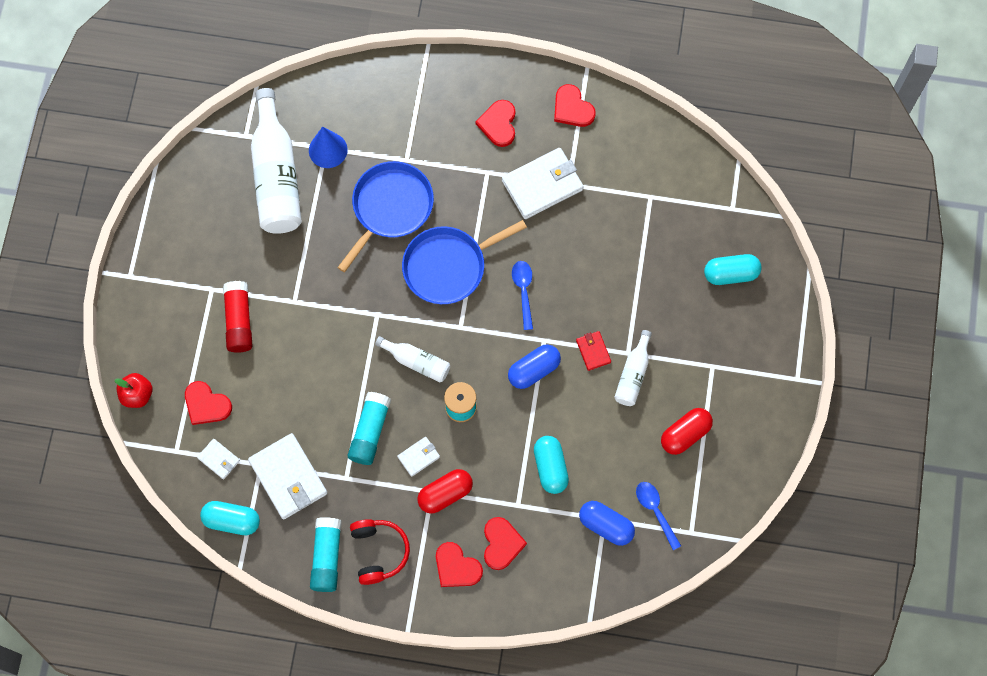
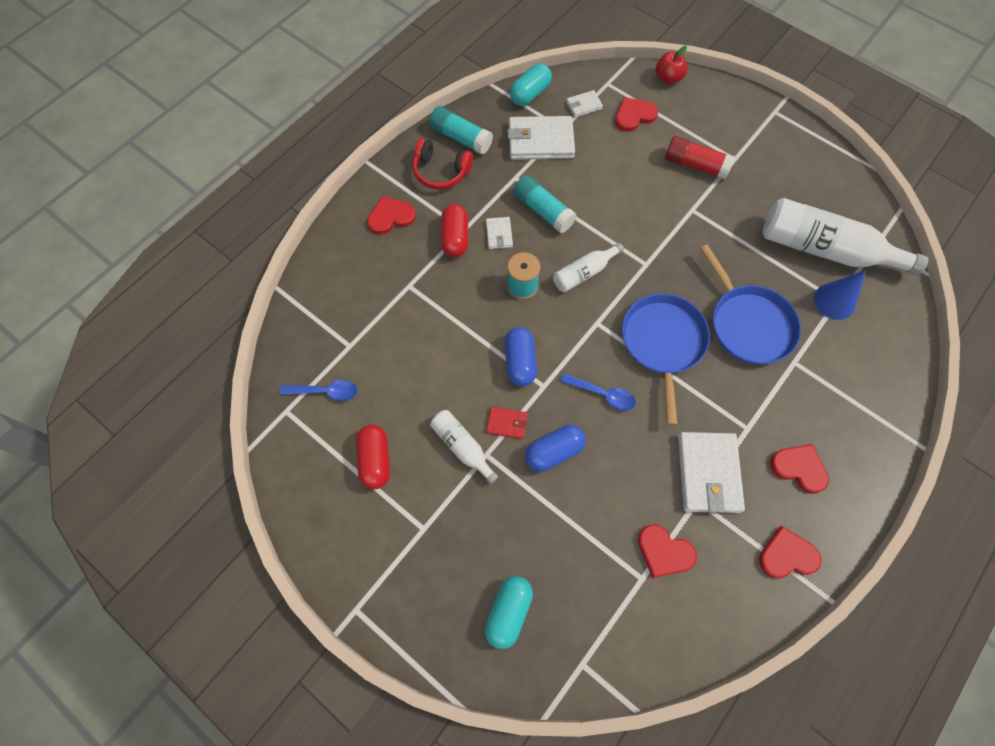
camera: 120 degrees right, 5 degrees down
red heart [484,517,527,570] -> red heart moved to [638,524,697,578]
turquoise capsule [534,436,569,494] -> none
blue capsule [579,501,635,546] -> blue capsule moved to [525,425,586,472]

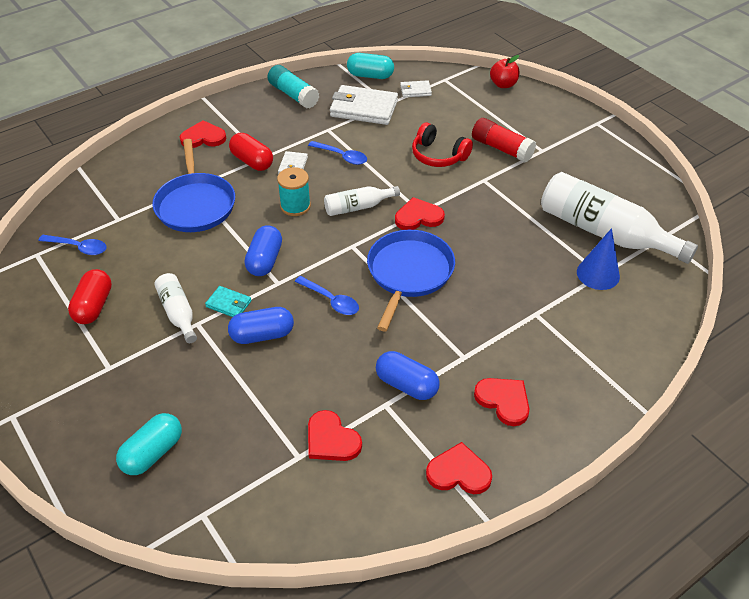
camera: 15 degrees right, 20 degrees down
red headphones [413,138,473,190] -> red headphones moved to [412,122,473,167]
red capsule [441,204,468,257] -> red capsule turned 60 degrees counterclockwise [229,133,273,171]
red wallet [486,406,528,439] -> turquoise wallet [205,286,251,317]
turquoise capsule [510,64,552,106] -> turquoise capsule turned 45 degrees clockwise [347,53,394,79]
turquoise glue stick [513,175,577,233] -> blue spoon [308,141,367,165]
red heart [615,97,658,132] -> red heart moved to [395,197,445,230]
white wallet [678,432,745,513] -> blue capsule [376,351,440,400]
blue pan [700,245,801,364] -> blue pan moved to [152,139,235,232]

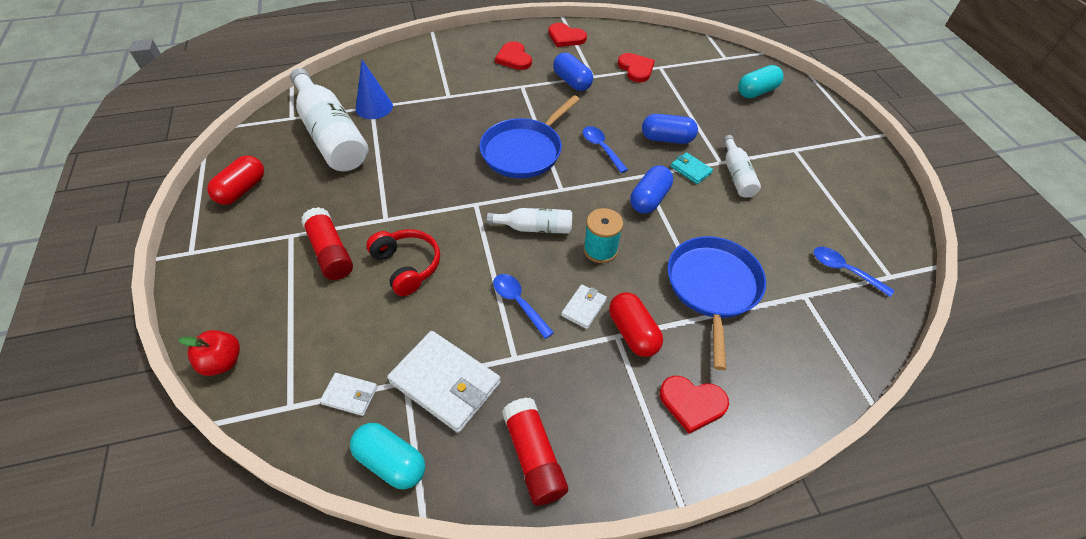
camera: 160 degrees left, 5 degrees up
red capsule [68,269,112,324] -> red capsule moved to [207,155,264,205]
turquoise glue stick [268,65,319,109] -> red glue stick [502,398,568,505]
red heart [395,197,445,230] -> none

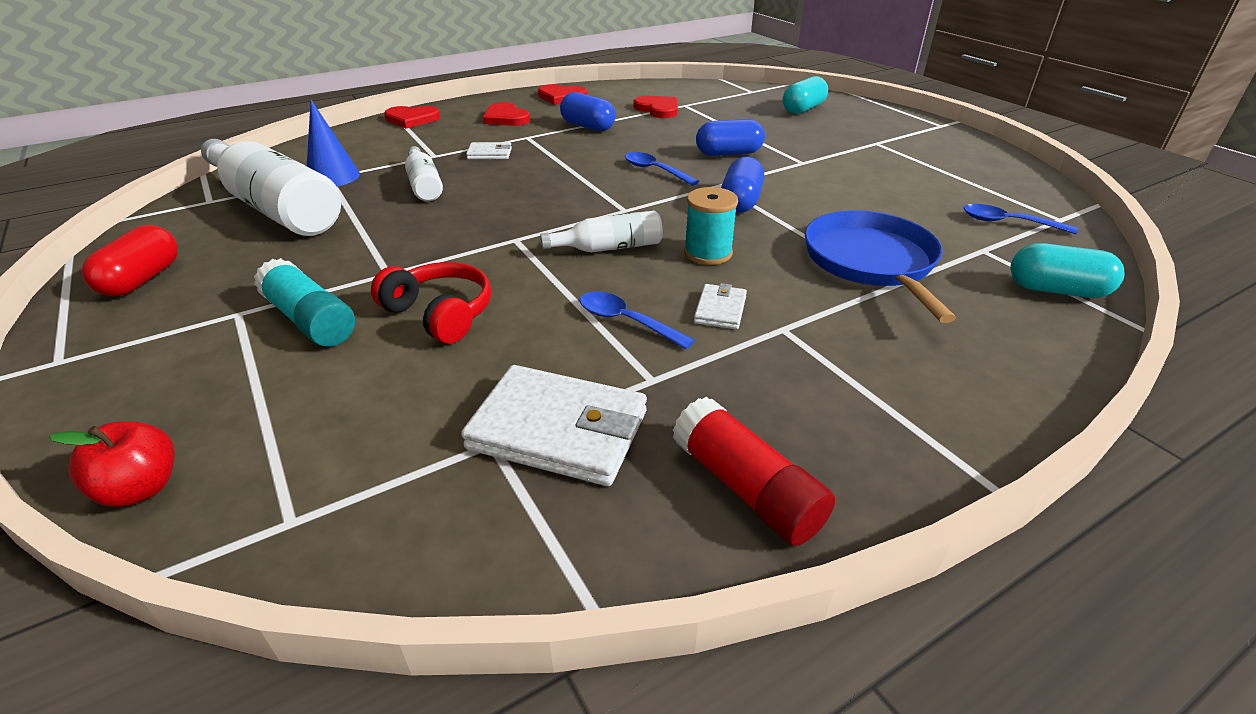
camera: 15 degrees left, 15 degrees down
red glue stick [301,207,353,280] -> turquoise glue stick [254,258,355,347]
white wallet [320,373,378,416] -> white wallet moved to [466,142,512,160]
turquoise capsule [350,423,425,489] -> turquoise capsule moved to [1010,243,1125,298]
blue pan [480,95,580,178] -> none
red capsule [609,292,663,357] -> none
red heart [660,376,729,434] -> red heart moved to [384,106,440,129]
turquoise wallet [671,152,713,184] -> none
white bottle [723,135,761,198] -> white bottle moved to [405,146,443,201]

